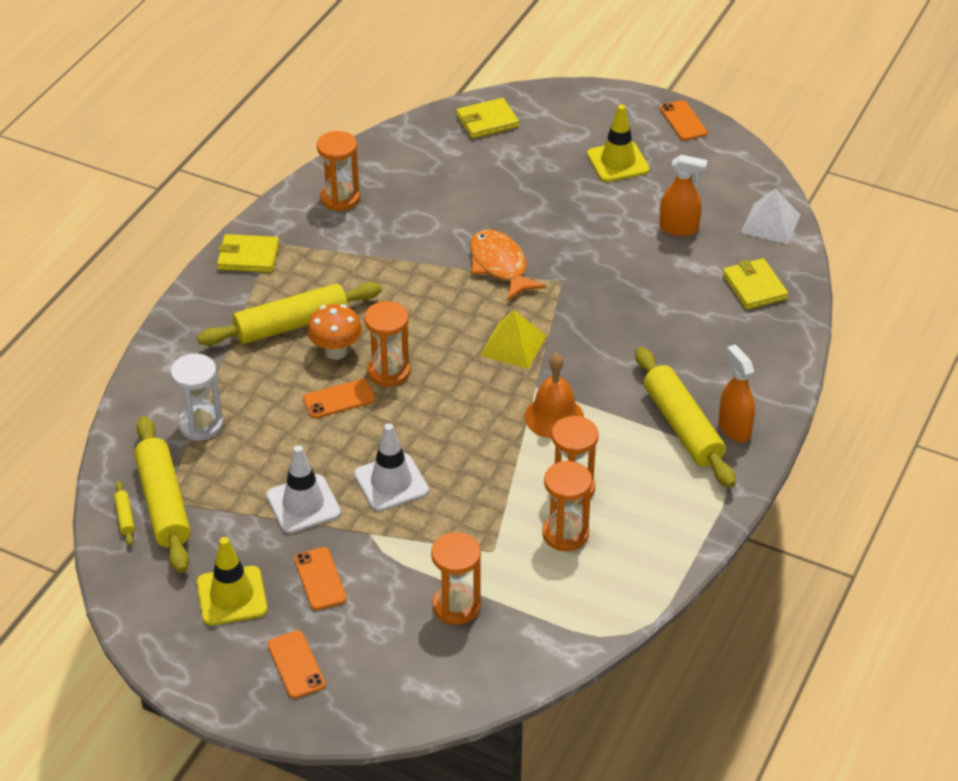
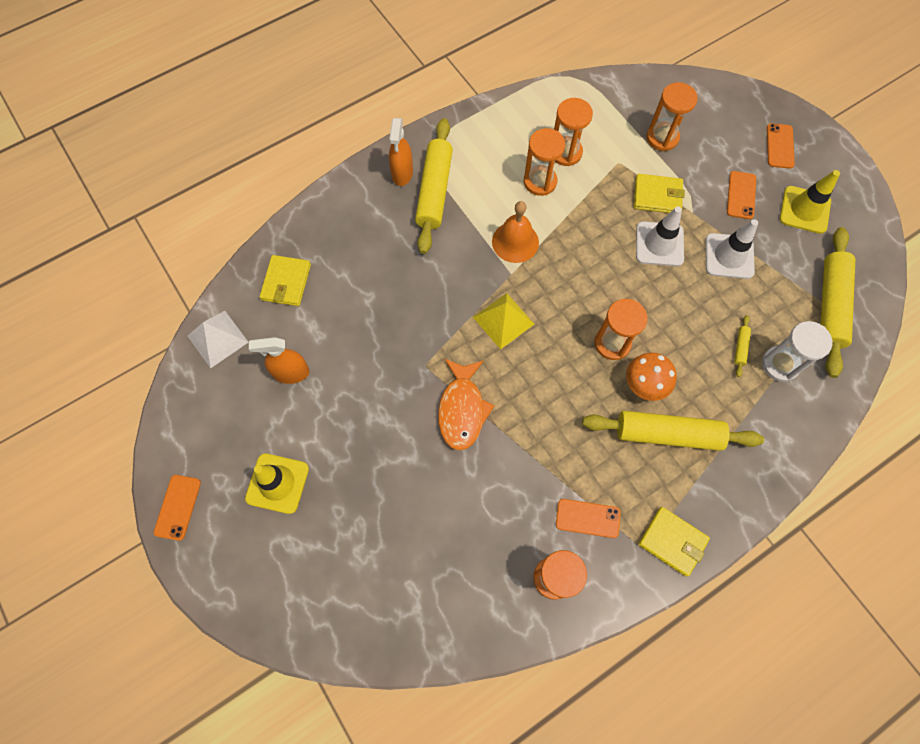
camera: 150 degrees left, 25 degrees up
yellow rolling pin [114,481,135,545] -> yellow rolling pin moved to [734,315,751,377]
orange phone [303,379,376,418] -> orange phone moved to [556,499,621,538]
yellow wallet [457,98,519,139] -> yellow wallet moved to [634,174,685,213]
orange spray bottle [659,155,707,236] -> orange spray bottle turned 45 degrees counterclockwise [249,337,310,384]

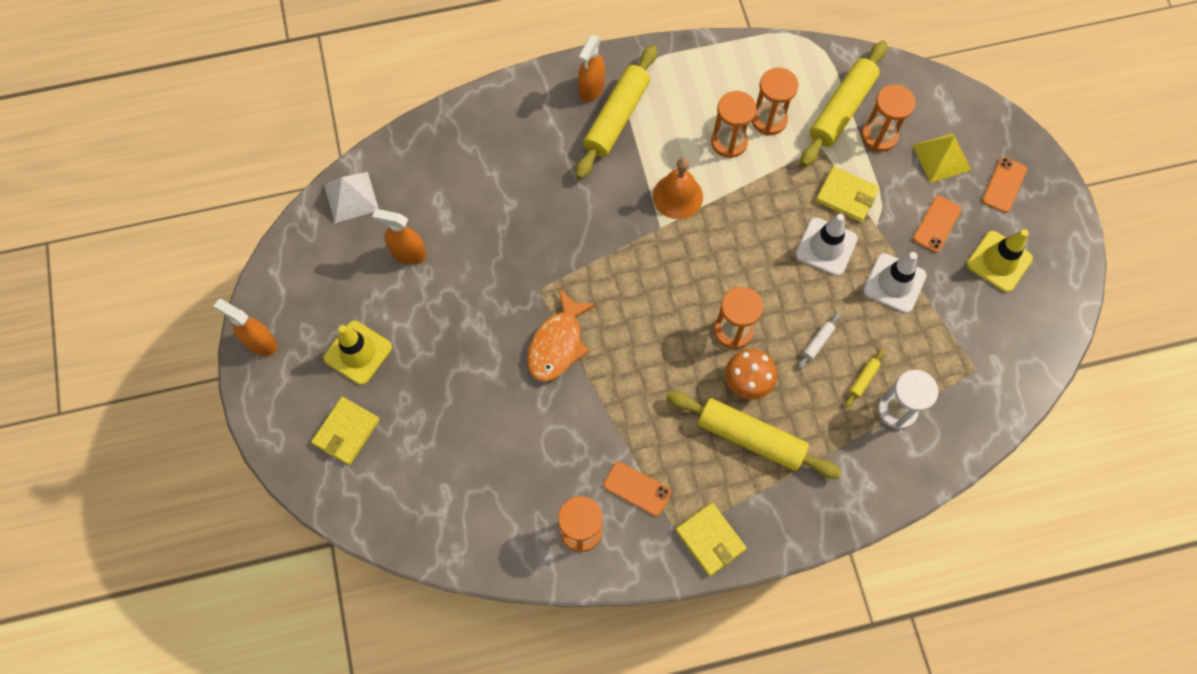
camera: 20 degrees right, 0 degrees up
orange phone [154,475,201,541] -> orange spray bottle [214,299,278,356]
yellow wallet [260,255,311,306] -> yellow wallet moved to [311,397,380,465]
yellow pyramid [473,293,534,349] -> yellow pyramid moved to [912,133,971,183]
yellow rolling pin [821,227,855,378] -> yellow rolling pin moved to [801,41,887,167]
none -> white rolling pin [798,313,840,369]

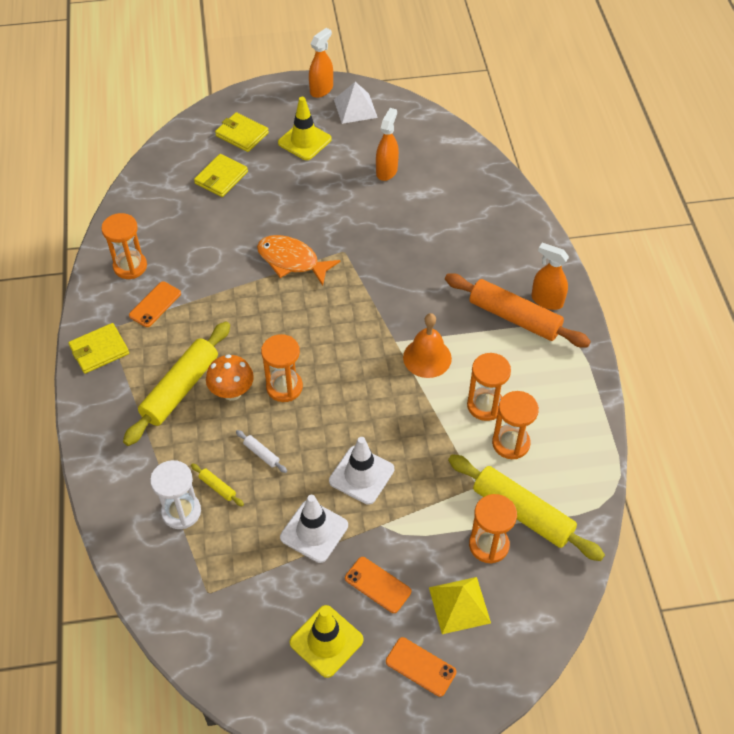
camera: 95 degrees right, 15 degrees down
white pyramid [324,172,379,223] -> white pyramid moved to [334,82,378,124]
yellow rolling pin [576,45,657,179] -> orange rolling pin [445,273,591,347]
yellow wallet [816,166,879,223] -> yellow wallet moved to [194,154,248,197]

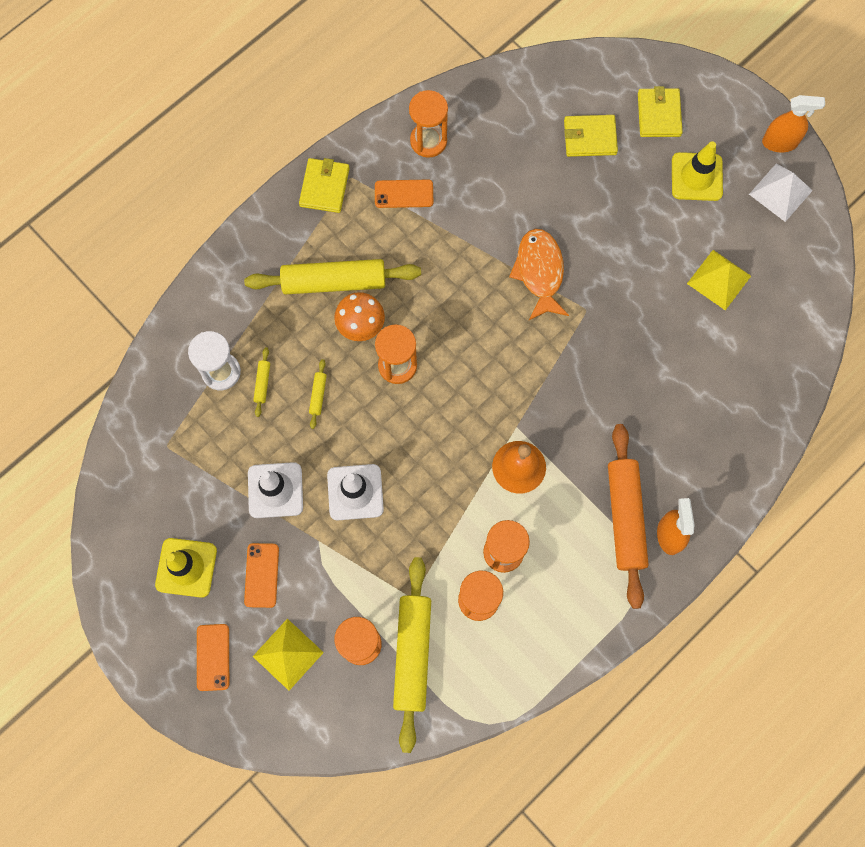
camera: 55 degrees right, 20 degrees up
yellow wallet [68,323,129,374] -> yellow wallet turned 75 degrees clockwise [299,158,350,213]
white rolling pin [236,430,287,473] -> yellow rolling pin [309,359,327,429]
orange spray bottle [376,108,399,181] -> yellow pyramid [687,250,751,310]

